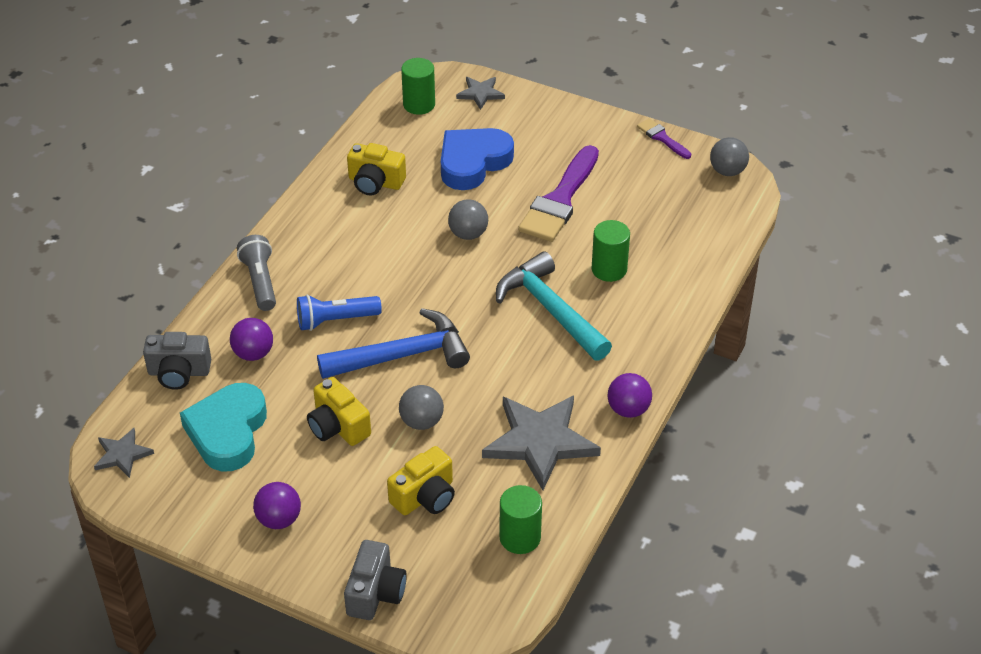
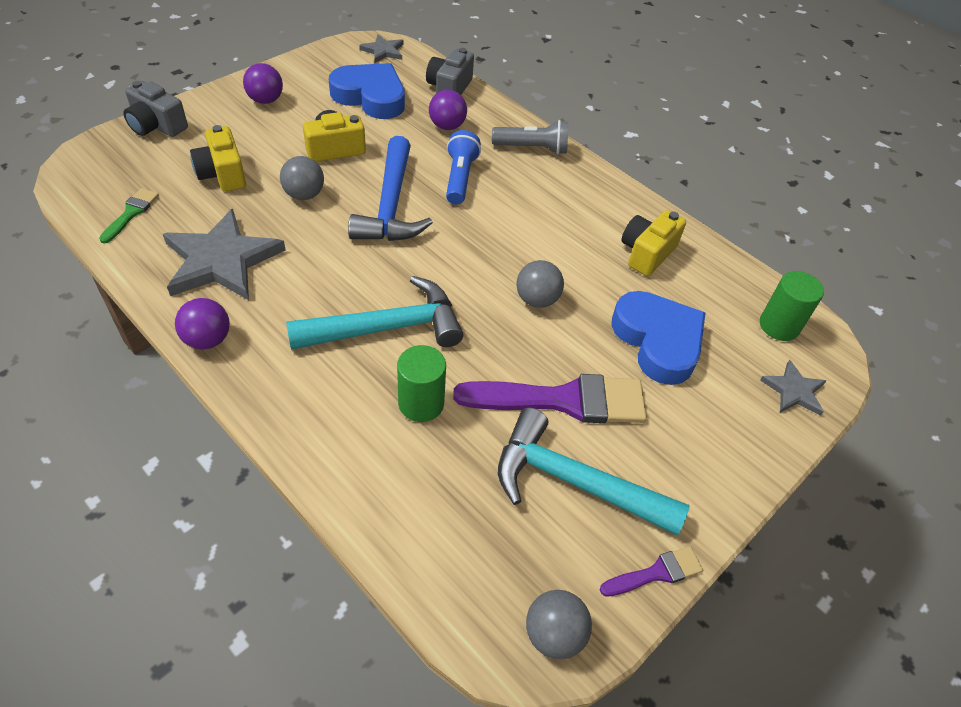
camera: 105 degrees right, 5 degrees up
turquoise heart [180,383,267,471] -> blue heart [329,63,405,119]
green cylinder [499,485,542,554] -> green brush [99,188,159,244]
purple brush [518,145,599,242] -> purple brush turned 135 degrees clockwise [453,374,647,423]
none -> turquoise hammer [498,407,690,535]

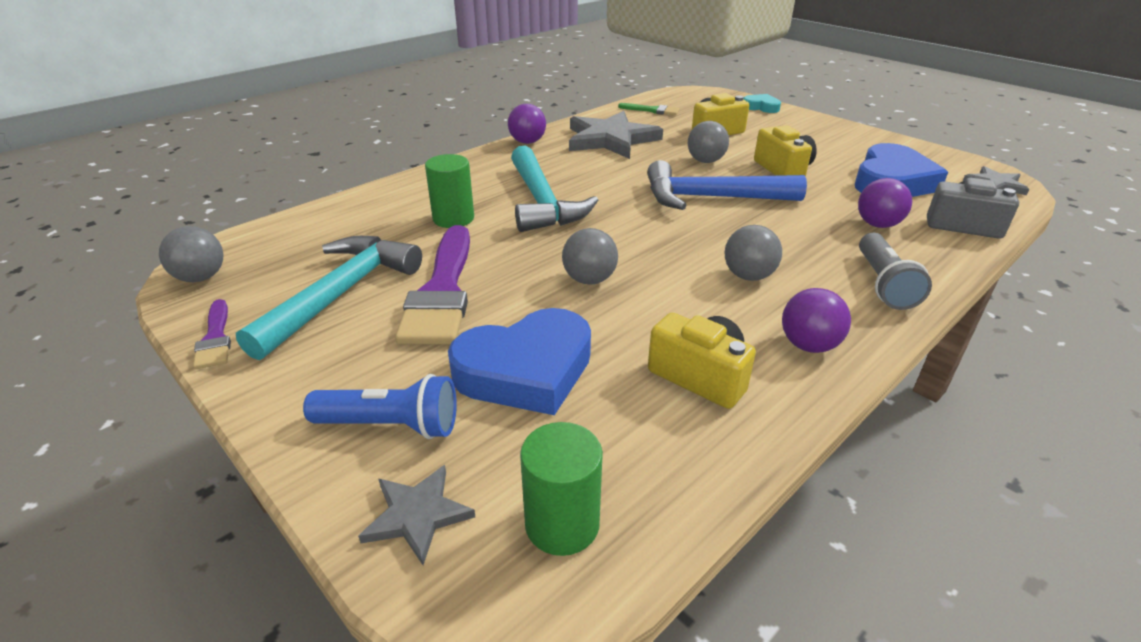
camera: 95 degrees right, 15 degrees down
grey camera [123,81,188,137] -> turquoise heart [743,94,781,113]
purple ball [243,63,283,104] -> purple ball moved to [782,288,851,353]
blue flashlight [446,130,481,205] -> blue flashlight moved to [303,374,457,439]
none -> grey ball [725,225,782,281]

